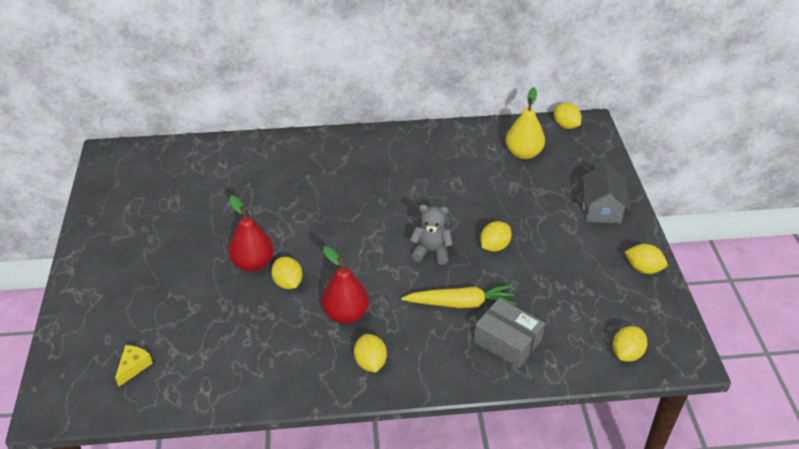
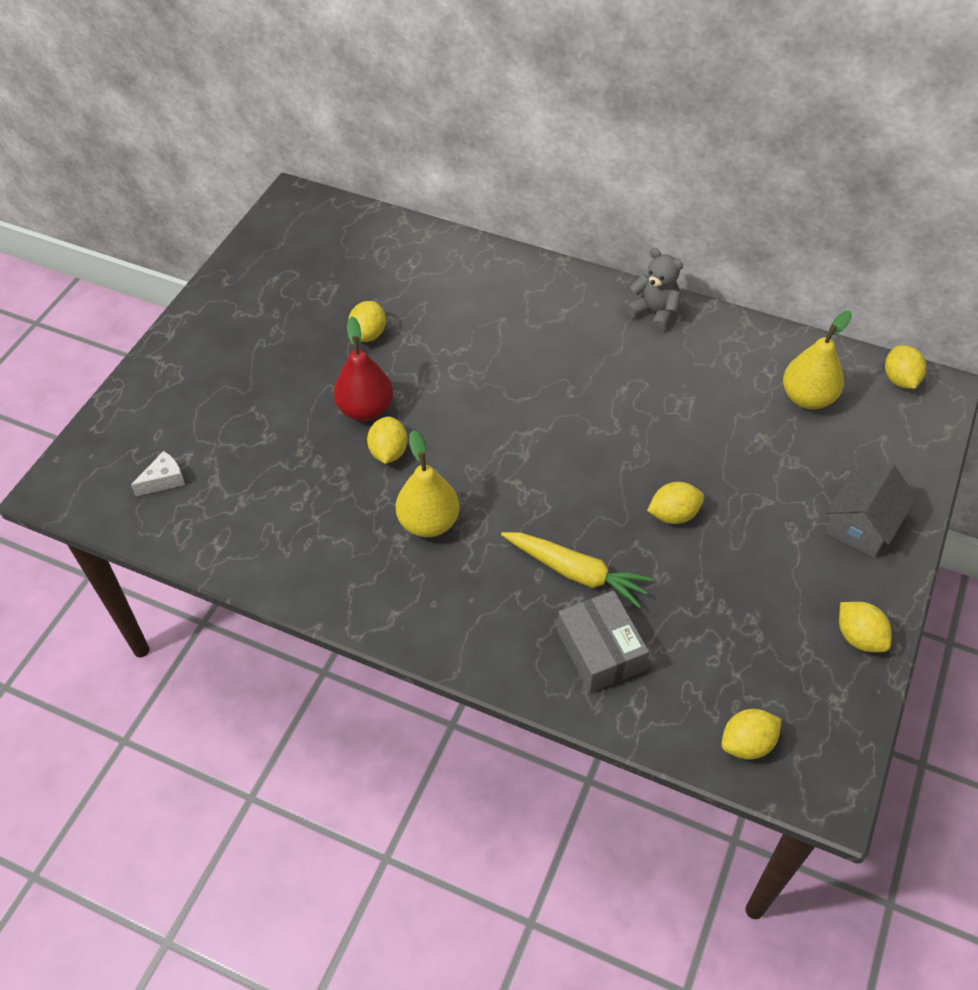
camera: 30 degrees right, 10 degrees up
yellow cheese [115,345,153,387] -> white cheese [131,451,185,496]
red pear [321,246,369,324] -> yellow pear [396,430,460,537]
yellow lemon [354,334,387,372] -> yellow lemon moved to [348,301,386,342]
grey teddy bear [410,204,453,265] -> grey teddy bear moved to [626,248,683,332]

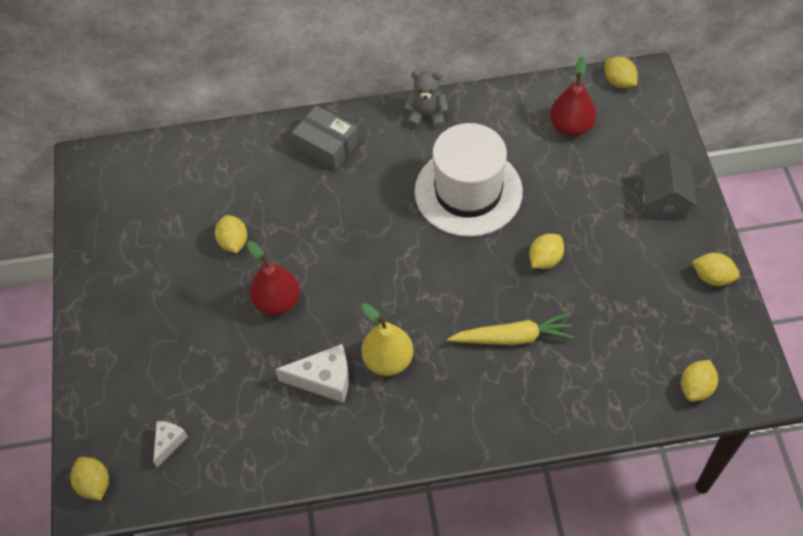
camera: 30 degrees left, 5 degrees up
yellow lemon [367,416,408,464] -> yellow lemon moved to [70,457,109,500]
grey box [557,590,649,693] -> grey box moved to [292,105,359,170]
yellow pear [783,311,852,409] -> red pear [550,56,596,136]
none -> white cheese [275,344,349,403]
none -> white hat [414,123,523,237]

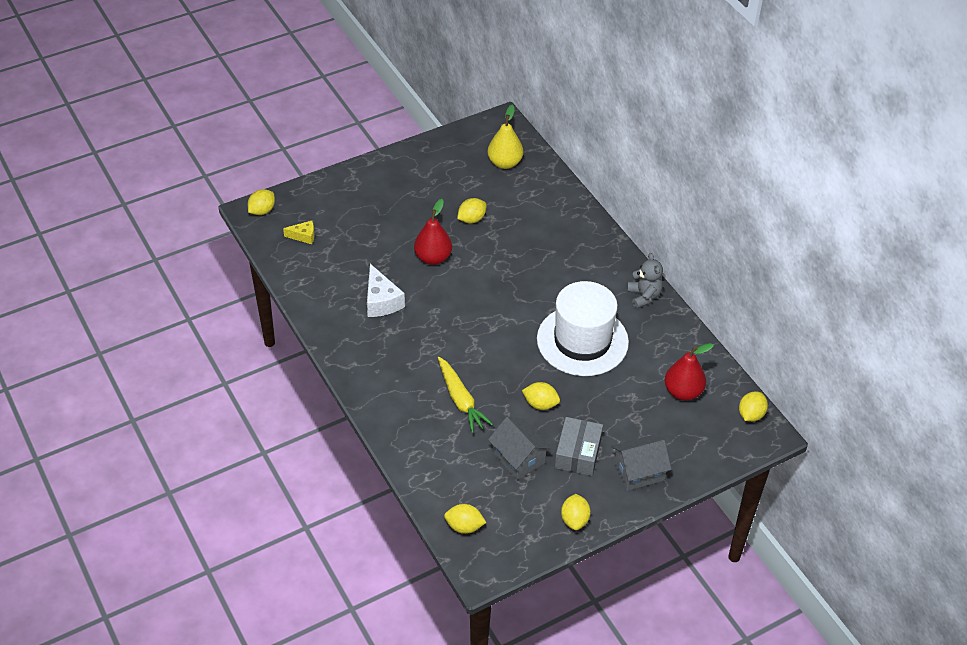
camera: 65 degrees right, 10 degrees down
white cheese [153,421,188,468] -> yellow cheese [283,221,314,244]
grey box [292,105,359,170] -> grey box moved to [555,417,603,476]
yellow pear [361,303,413,376] -> yellow pear moved to [488,104,523,169]
none -> grey house [488,417,551,480]

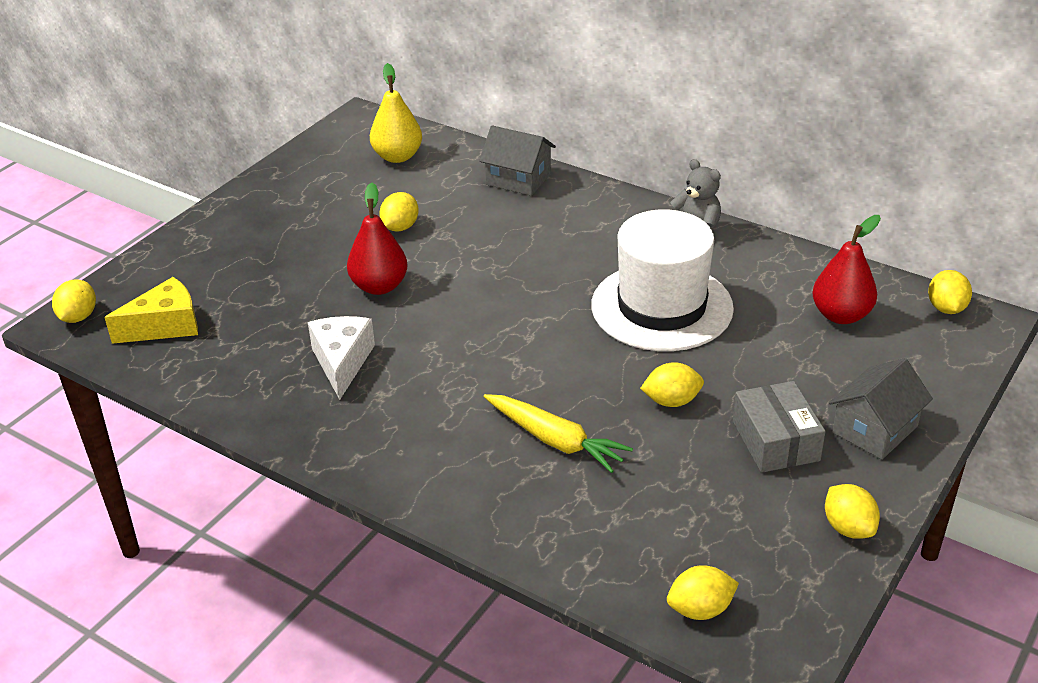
camera: 25 degrees left, 10 degrees down
yellow cheese [283,221,314,244] -> yellow cheese [104,277,198,344], size x1.70
white cheese [367,264,405,317] -> white cheese turned 135 degrees counterclockwise [308,316,375,400]
grey house [488,417,551,480] -> grey house moved to [479,125,556,196]

